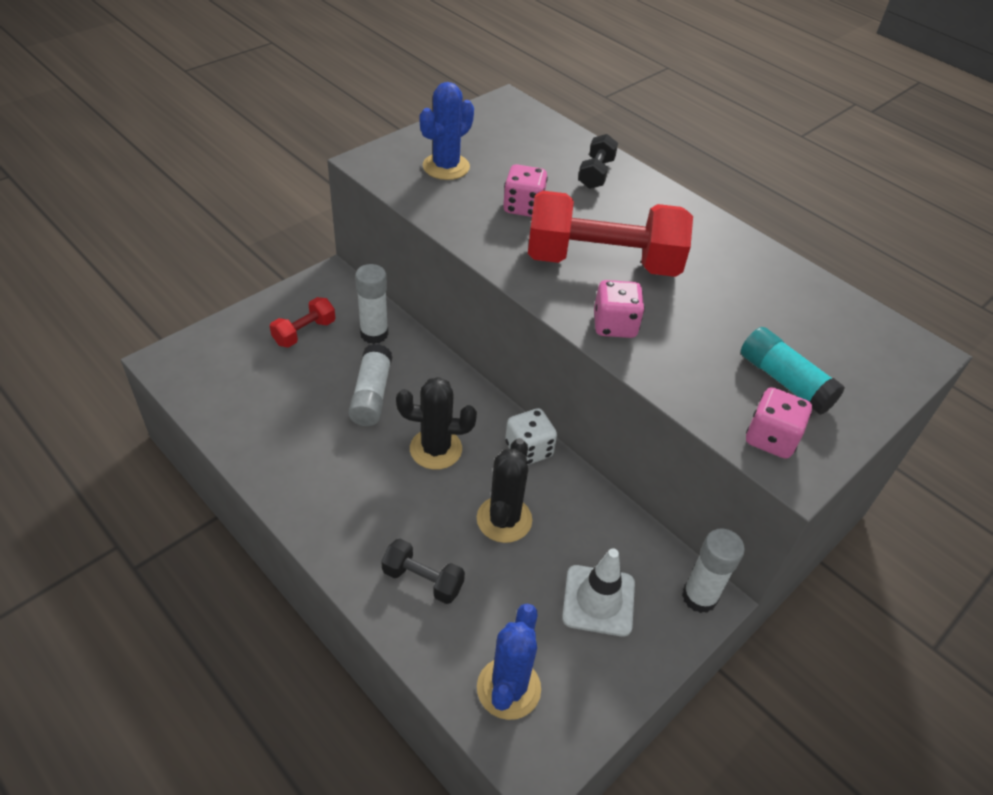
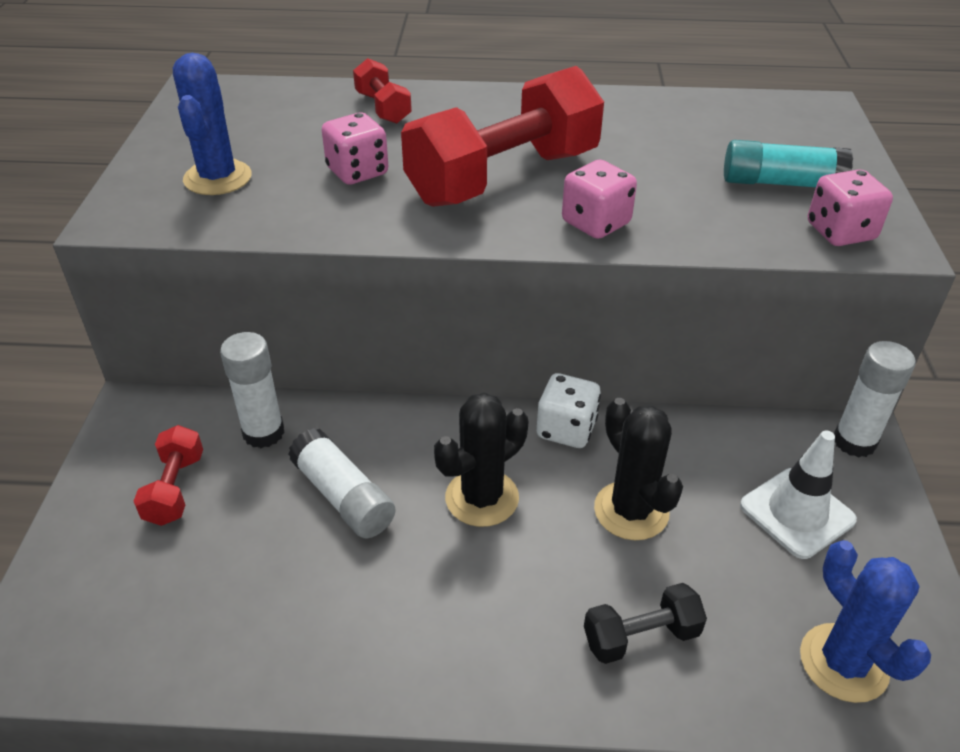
camera: 40 degrees left, 5 degrees down
black dumbbell [578,134,618,189] -> red dumbbell [353,58,412,124]

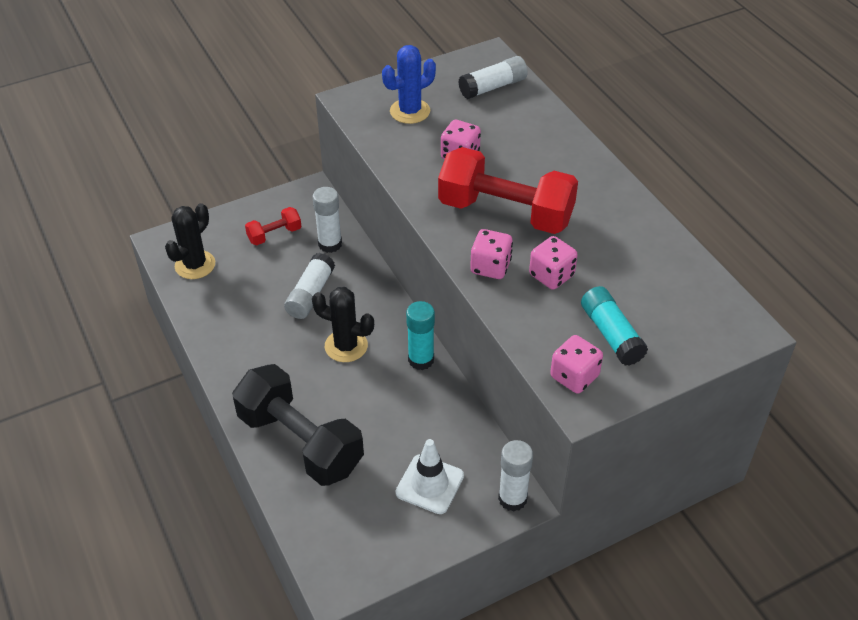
camera: 60 degrees right, 5 degrees up
red dumbbell [353,58,412,124] -> none
white dice [537,373,601,448] -> turquoise glue stick [406,301,435,370]
black dumbbell [584,583,707,664] -> black dumbbell [232,364,364,486], size x2.19
black cactus [594,398,683,540] -> black cactus moved to [165,203,215,279]
blue cactus [800,540,931,703] -> none
none -> white glue stick [458,56,528,99]
none -> pink dice [529,236,578,290]

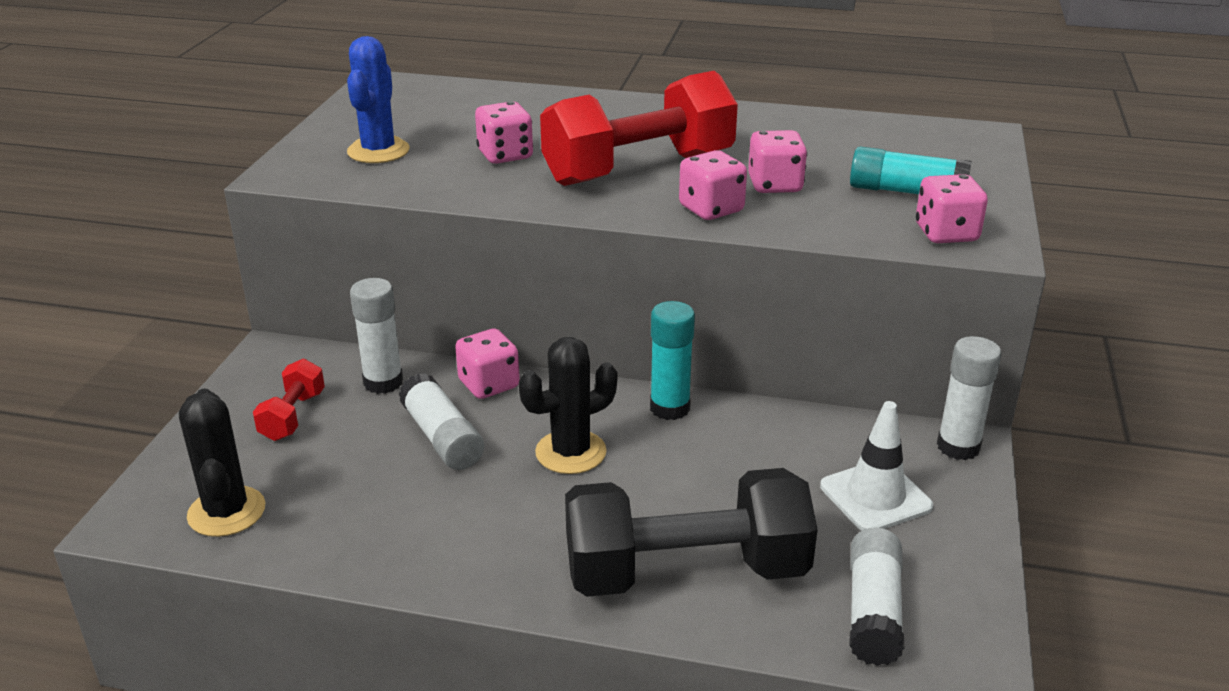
camera: 50 degrees left, 15 degrees down
white glue stick [458,56,528,99] -> white glue stick moved to [849,527,904,666]
none -> pink dice [455,329,520,399]

